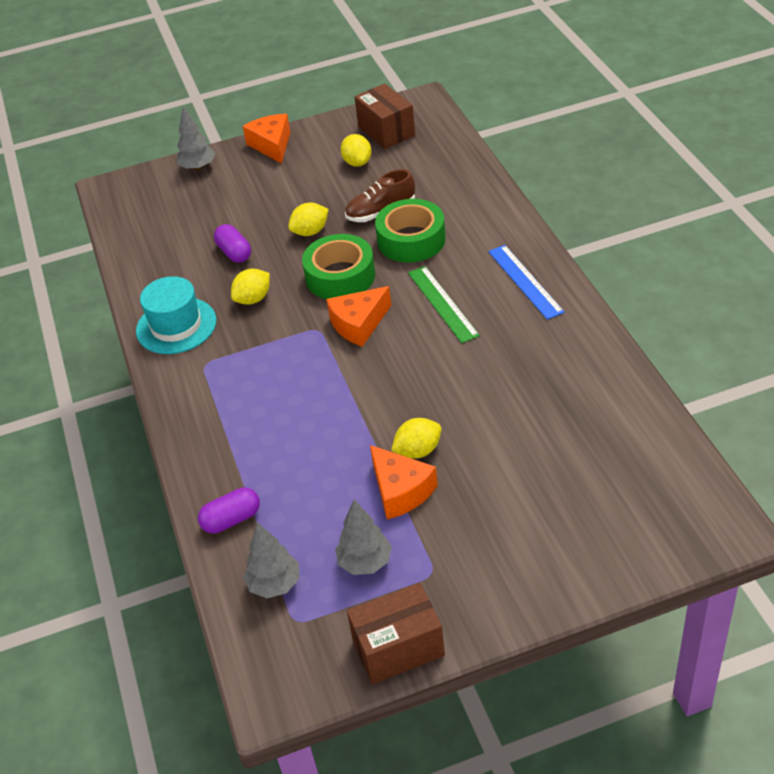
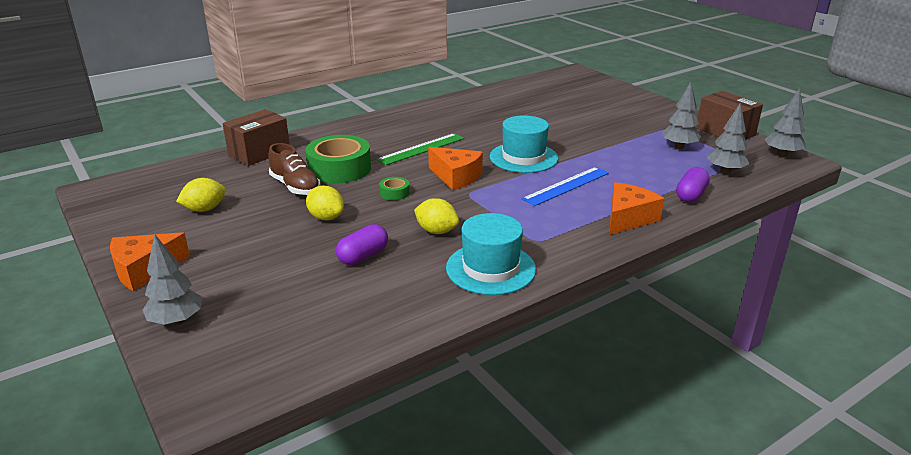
camera: 110 degrees left, 15 degrees down
purple capsule [198,488,260,533] -> purple capsule turned 75 degrees clockwise [676,167,710,202]
green tape [302,234,375,299] -> green tape [379,177,410,201], size x0.44
brown box [355,84,415,149] -> brown box moved to [223,109,290,166]
orange cheese [370,445,438,519] -> orange cheese moved to [609,182,664,235]
yellow lemon [391,418,441,459] -> none
blue ruler [488,245,565,320] -> blue ruler moved to [522,167,609,206]
none -> turquoise hat [490,115,558,173]
none -> grey tree [765,88,806,156]

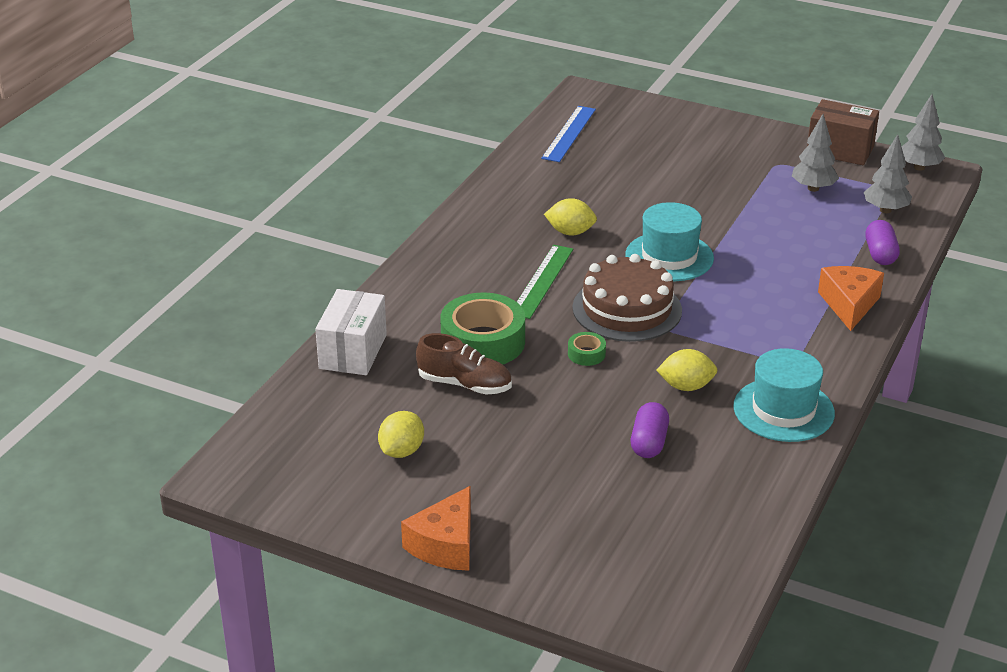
camera: 30 degrees left, 5 degrees up
grey tree [142,234,202,326] -> none
brown box [223,109,290,166] -> white box [315,289,387,375]
yellow lemon [306,186,344,220] -> yellow lemon moved to [544,198,597,236]
orange cheese [428,147,483,190] -> brown cake [572,254,682,342]
blue ruler [522,167,609,206] -> blue ruler moved to [541,106,596,162]

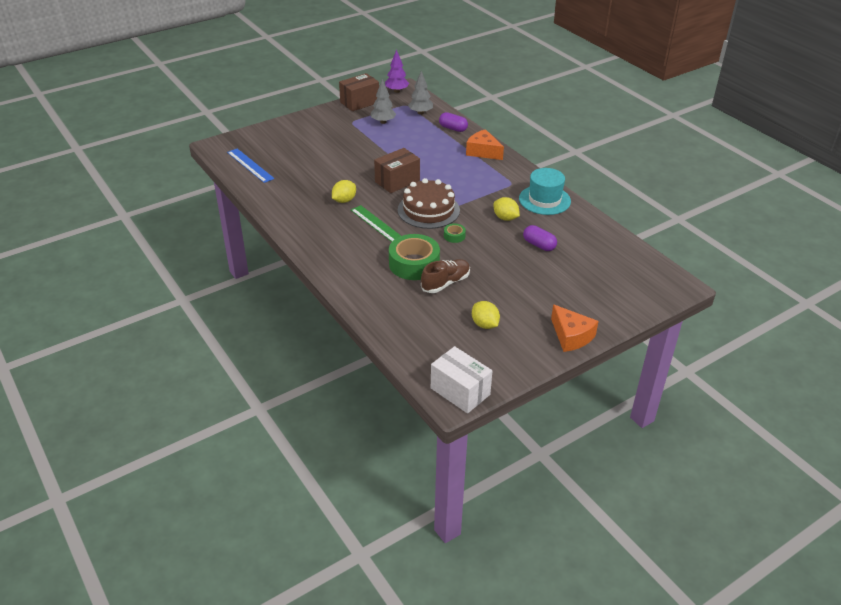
camera: 60 degrees left, 5 degrees up
white box [315,289,387,375] -> white box moved to [431,346,492,414]
turquoise hat [625,202,714,281] -> brown box [374,148,420,193]
yellow lemon [656,349,717,391] -> yellow lemon turned 75 degrees counterclockwise [494,197,520,221]
grey tree [901,94,945,171] -> purple tree [385,49,409,93]

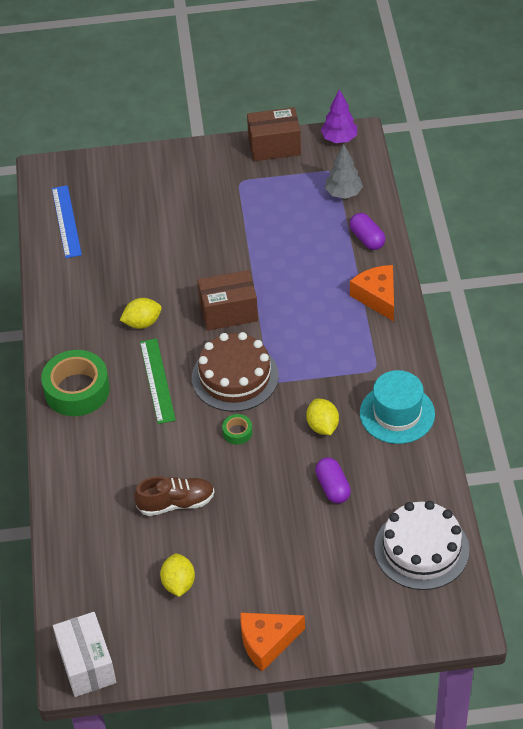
camera: 30 degrees right, 10 degrees up
grey tree [371,79,396,124] -> none
green tape [389,234,440,280] -> green tape moved to [41,350,110,416]
orange cheese [551,304,599,352] -> orange cheese turned 75 degrees clockwise [240,613,305,671]
none -> white cake [374,501,469,590]

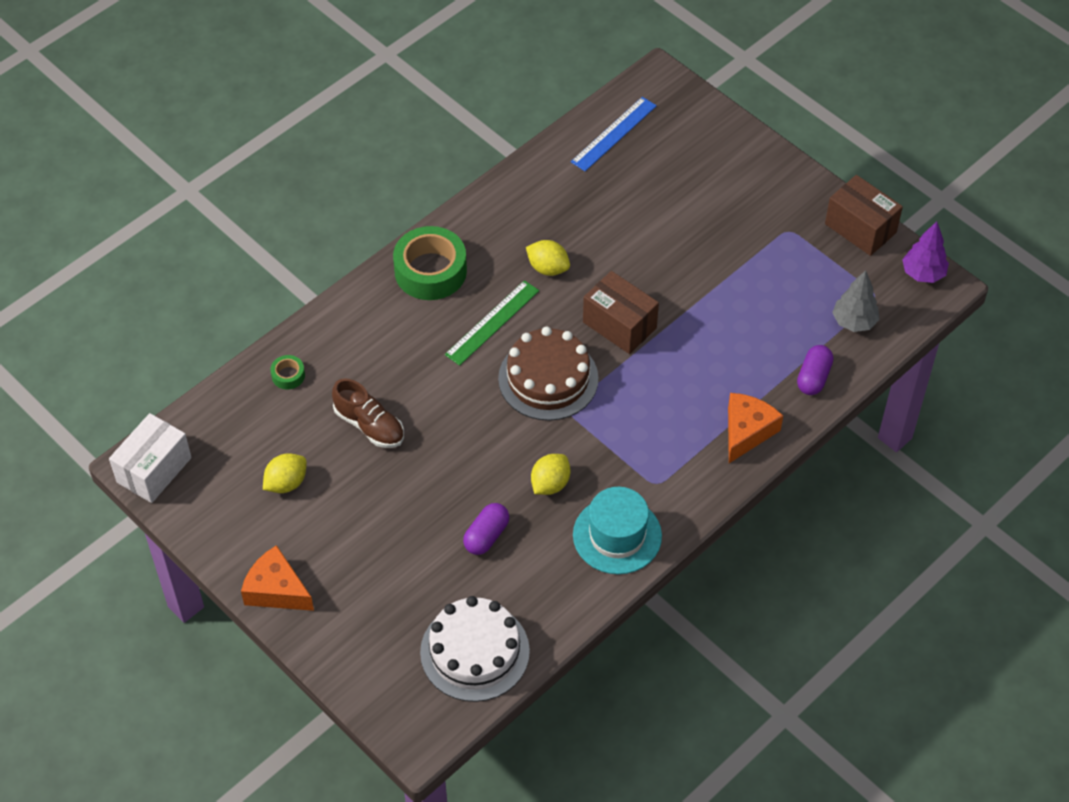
camera: 50 degrees right, 5 degrees up
green tape [222,414,252,445] -> green tape moved to [270,355,305,389]

